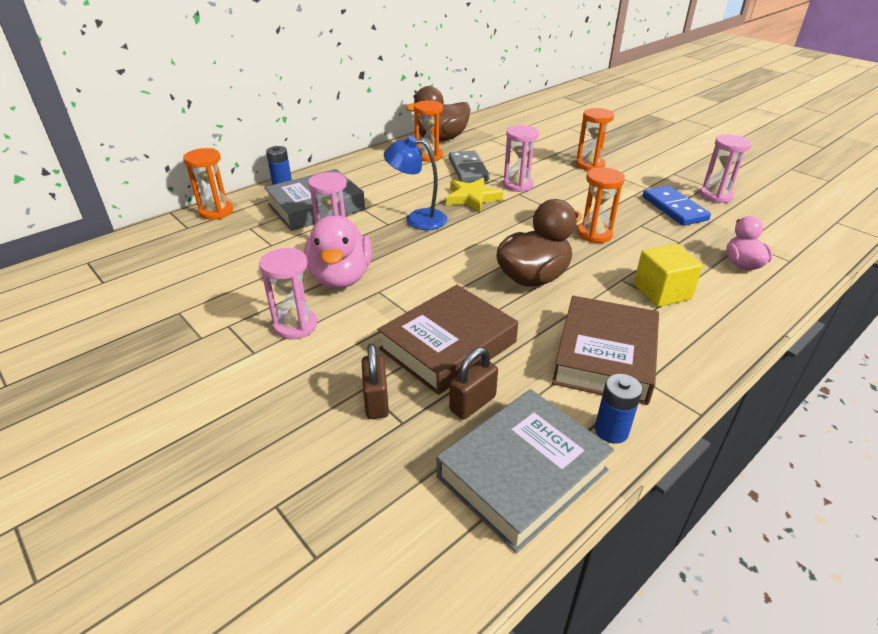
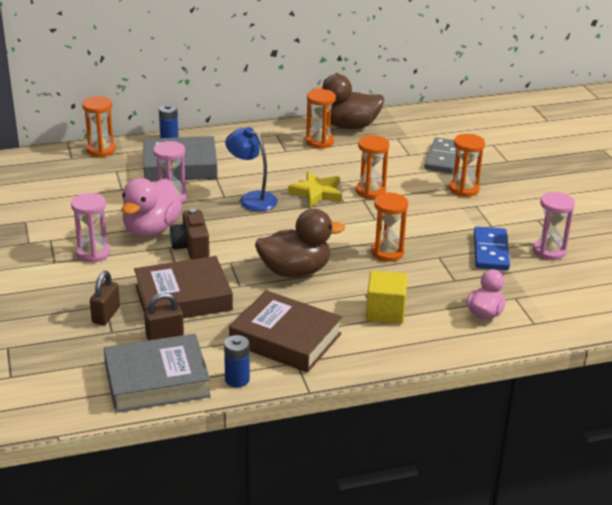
camera: 25 degrees right, 5 degrees down
grey domino [449,151,490,183] -> grey domino moved to [424,138,456,173]
pink hourglass [503,125,539,192] -> orange hourglass [356,135,389,199]
brown book [552,296,659,405] -> brown book turned 75 degrees clockwise [229,290,342,373]
none -> brown camera [170,209,210,260]

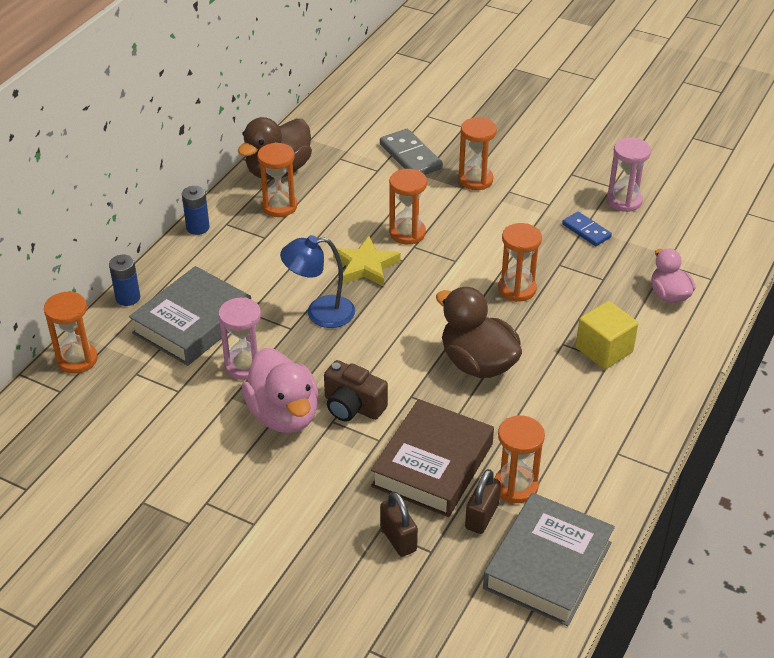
camera: 45 degrees left, 10 degrees up
pink hourglass [71,193,110,263] -> none
blue battery [224,335,250,387] -> blue battery moved to [182,186,210,235]
brown book [229,290,342,373] -> none
brown duck [255,209,345,278] -> brown duck turned 75 degrees counterclockwise [436,287,522,378]
blue domino [474,227,510,270] -> blue domino [562,211,612,246], size x0.64
none -> orange hourglass [494,416,545,503]

